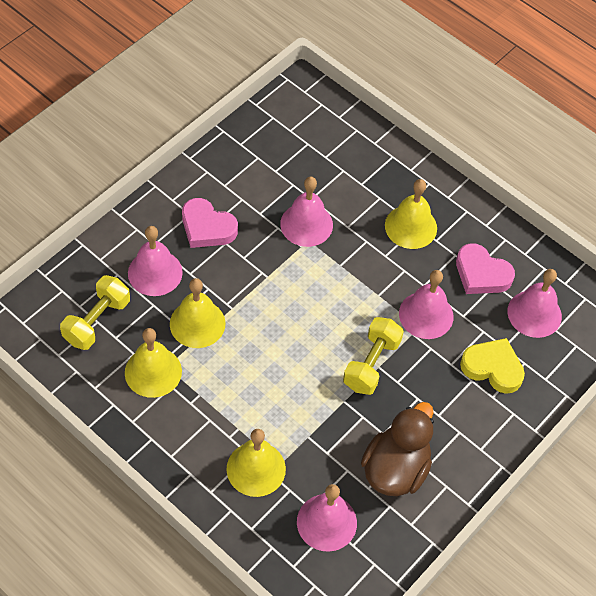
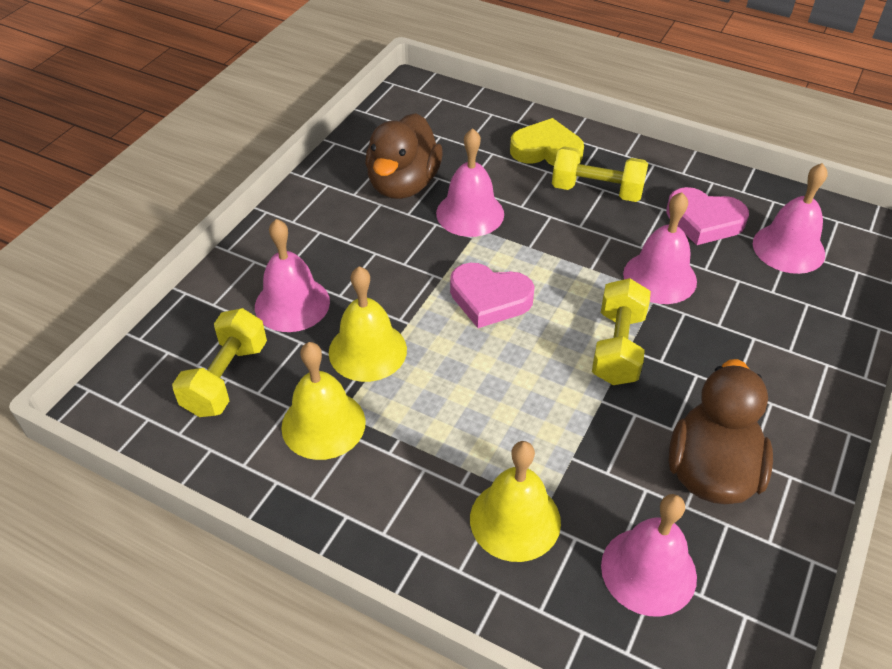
camera: 10 degrees left, 10 degrees down
pink heart [182,198,238,248] -> pink heart moved to [450,263,535,328]
yellow bell [385,179,437,249] -> yellow dumbbell [552,146,648,202]
yellow heart [460,338,525,394] -> yellow heart moved to [510,118,584,166]
none -> brown duck [365,113,443,199]

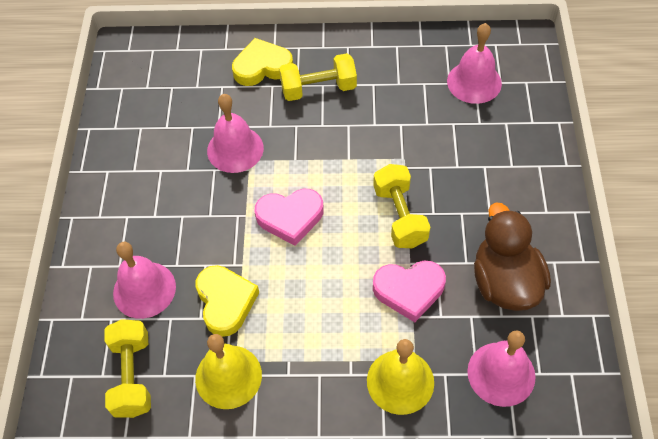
camera: 25 degrees left, 10 degrees up
yellow bell [329,266,407,382] -> yellow heart [196,265,259,337]
brown duck [365,113,443,199] -> none
pink bell [623,192,697,304] -> none
pink heart [666,187,749,245] -> pink heart moved to [373,261,446,322]

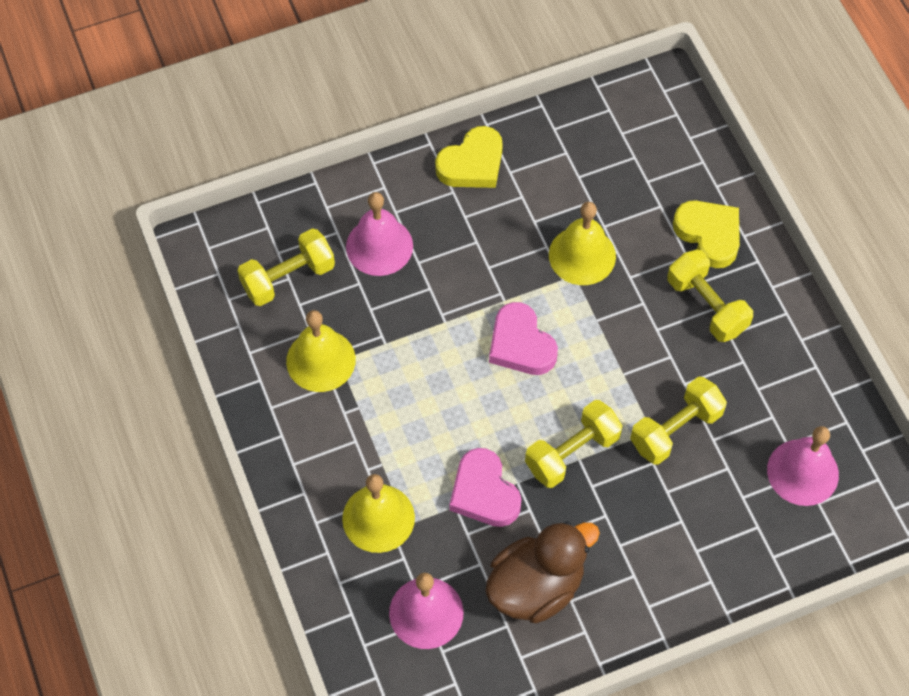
camera: 65 degrees right, 5 degrees up
yellow heart [196,265,259,337] -> yellow heart moved to [435,126,503,188]
pink bell [207,94,264,173] -> yellow bell [549,202,616,285]
none -> yellow dumbbell [630,377,727,465]

